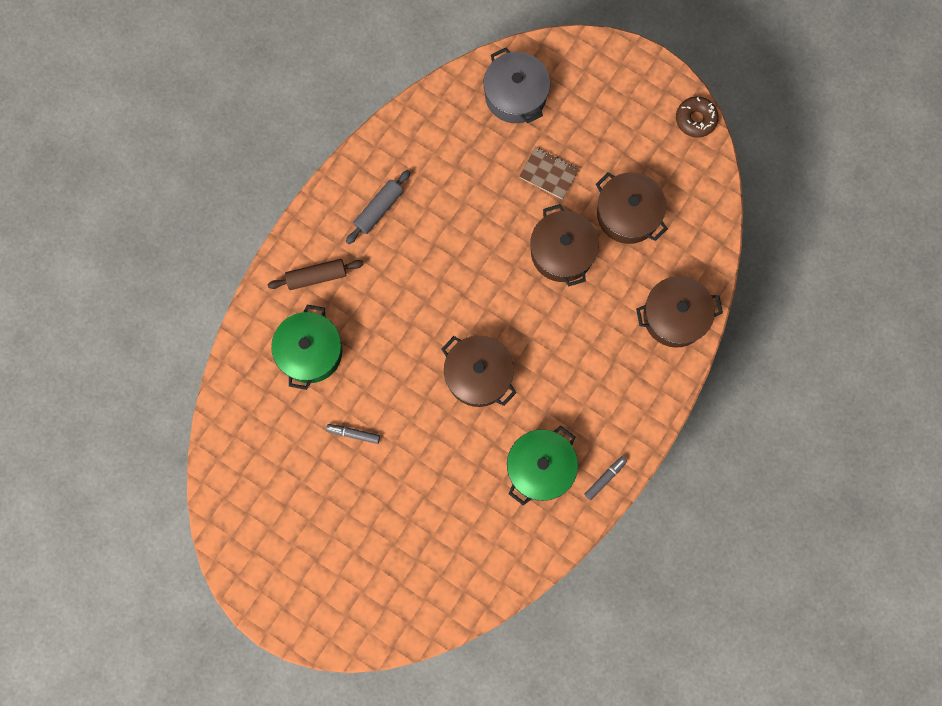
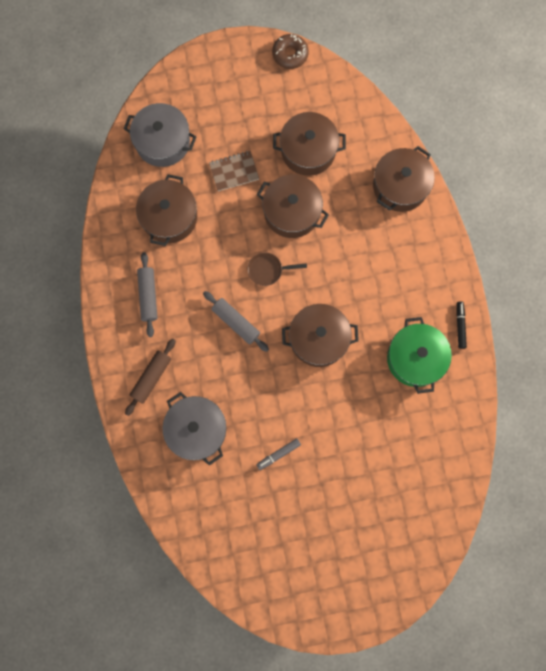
camera: 45 degrees left, 0 degrees up
green pot [271,305,342,390] -> grey pot [162,392,226,465]
grey marker [584,456,627,500] -> black marker [456,301,467,349]
none -> brown pot [136,174,197,246]
none -> grey rolling pin [203,291,269,352]
none -> brown pan [248,252,307,286]

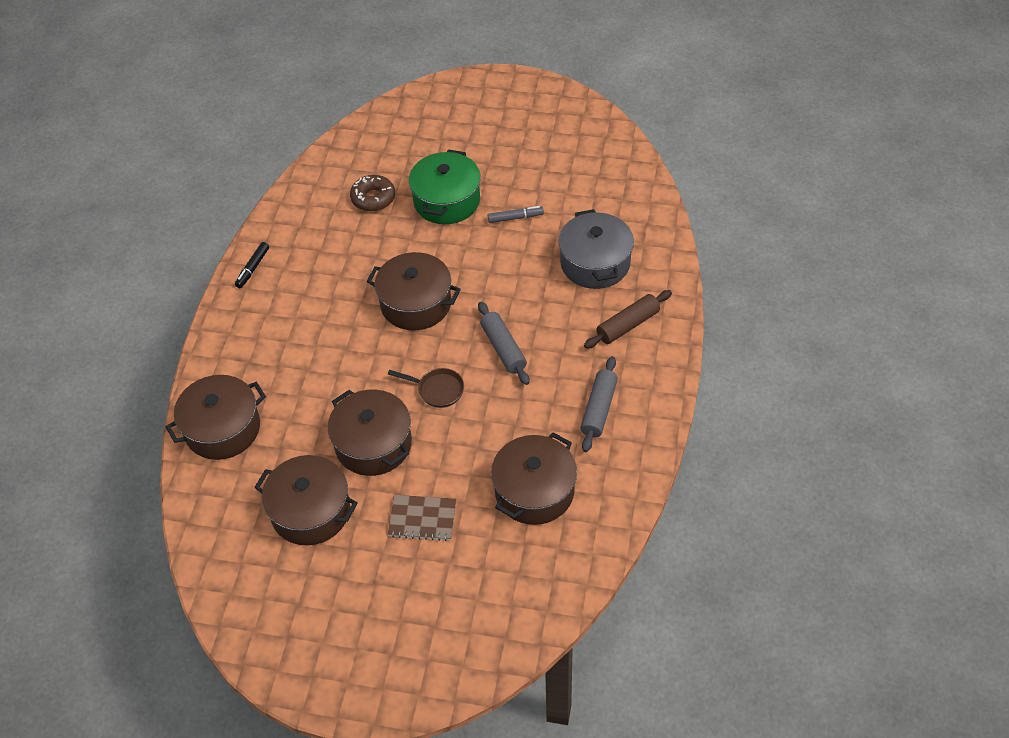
camera: 155 degrees left, 25 degrees down
grey pot [123,103,197,167] -> none
brown donut [272,34,309,69] -> brown donut moved to [350,175,395,212]
green pot [387,317,452,394] -> green pot moved to [409,149,481,224]

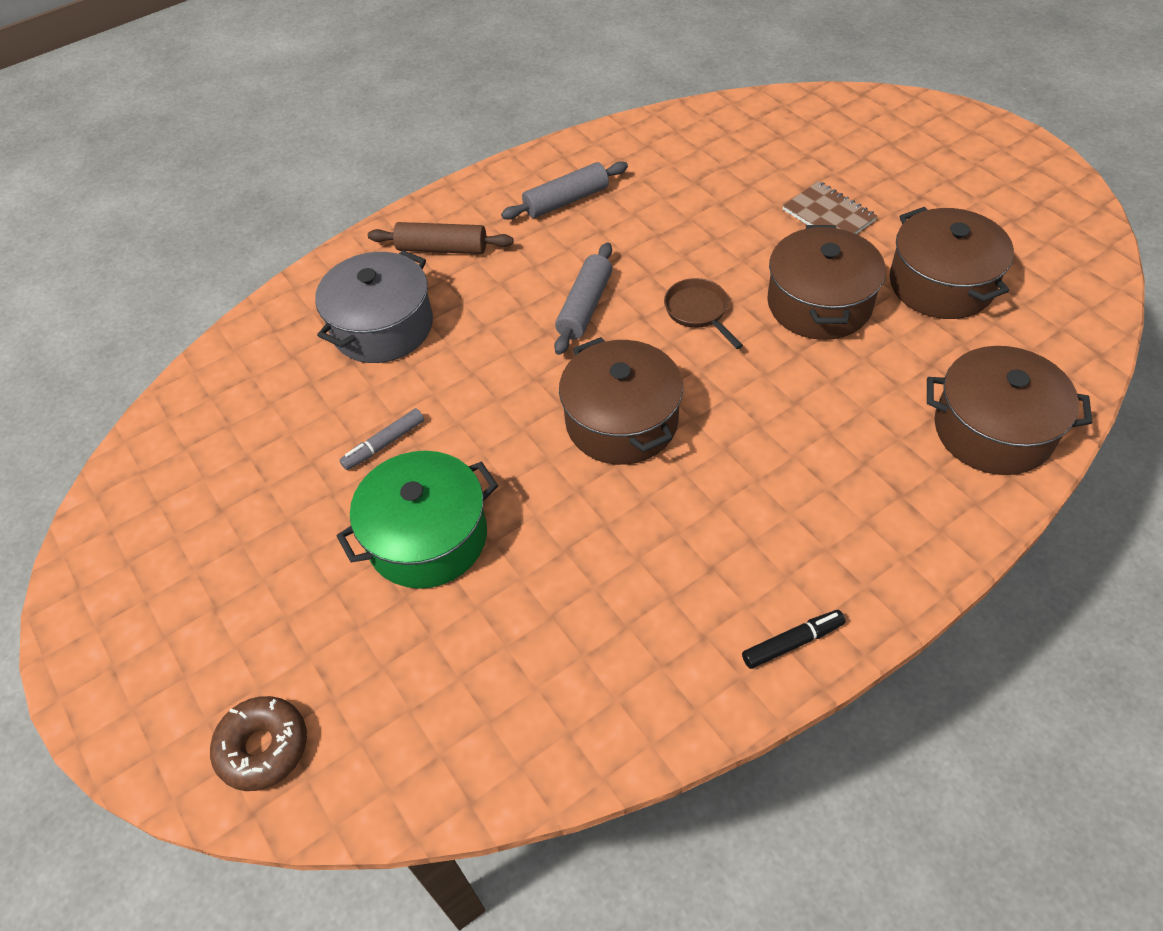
camera: 135 degrees left, 0 degrees up
brown donut [350,175,395,212] -> brown donut moved to [210,696,307,791]
grey marker [487,206,544,223] -> grey marker turned 75 degrees counterclockwise [340,408,424,470]
brown pot [491,432,577,525] -> none

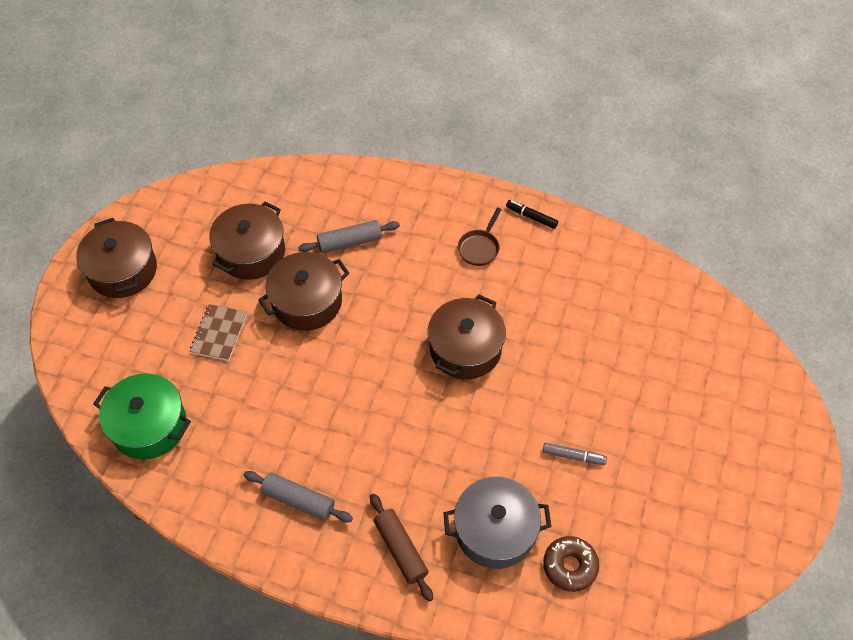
camera: 130 degrees left, 5 degrees up
brown donut [210,696,307,791] -> brown donut moved to [543,536,599,592]
green pot [337,451,498,589] -> green pot moved to [93,373,191,459]
grey rolling pin [554,243,612,355] -> grey rolling pin moved to [298,220,400,253]
brown pan [664,278,743,349] -> brown pan moved to [458,208,502,266]
brown pot [927,346,1092,475] -> brown pot moved to [76,218,157,298]

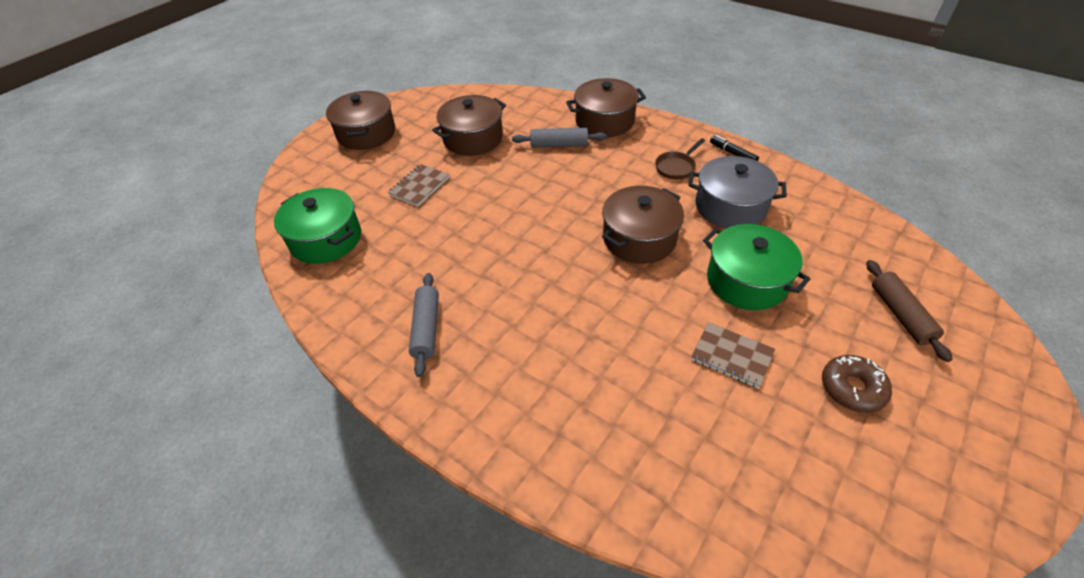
camera: 20 degrees right, 10 degrees down
grey rolling pin [244,471,353,522] -> grey rolling pin turned 45 degrees clockwise [409,273,439,377]
brown pot [258,252,349,331] -> brown pot moved to [566,78,646,137]
brown rolling pin [370,493,433,602] -> brown rolling pin moved to [866,260,953,362]
grey pot [444,477,551,569] -> grey pot moved to [688,156,787,228]
grey marker [542,442,607,465] -> brown notebook [691,322,775,388]
brown donut [543,536,599,592] -> brown donut moved to [822,355,892,413]
none -> green pot [703,224,811,310]

